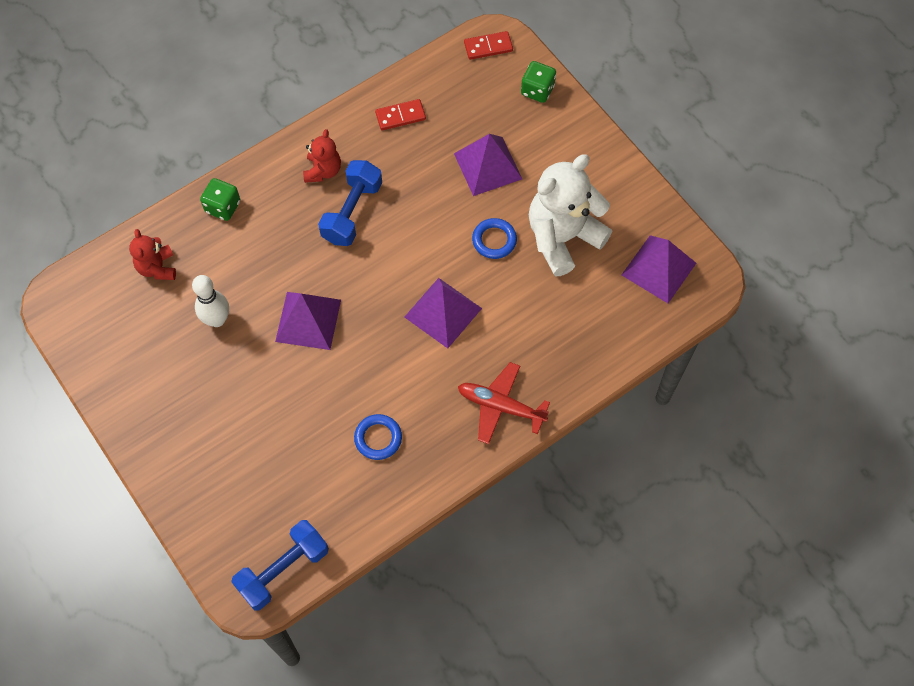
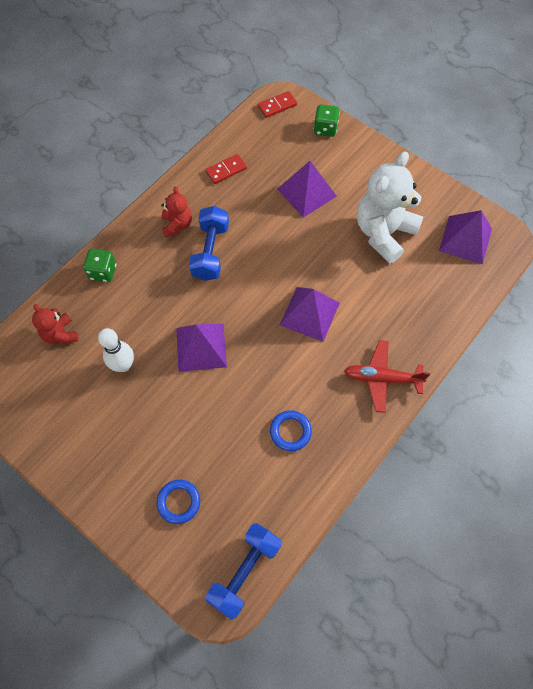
camera: 15 degrees left, 0 degrees up
blue ring [472,218,517,259] -> blue ring moved to [156,479,200,524]

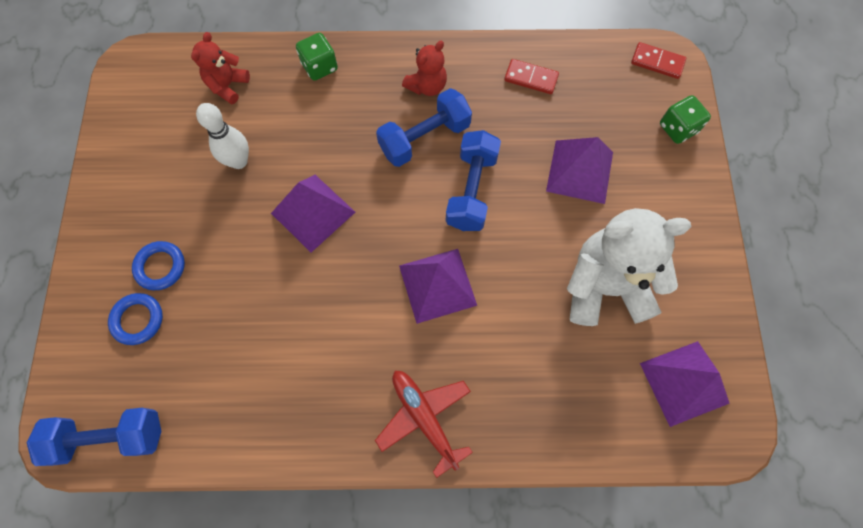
camera: 50 degrees right, 5 degrees up
blue ring [270,410,312,451] -> blue ring moved to [132,241,185,290]
none -> blue dumbbell [446,130,501,231]

